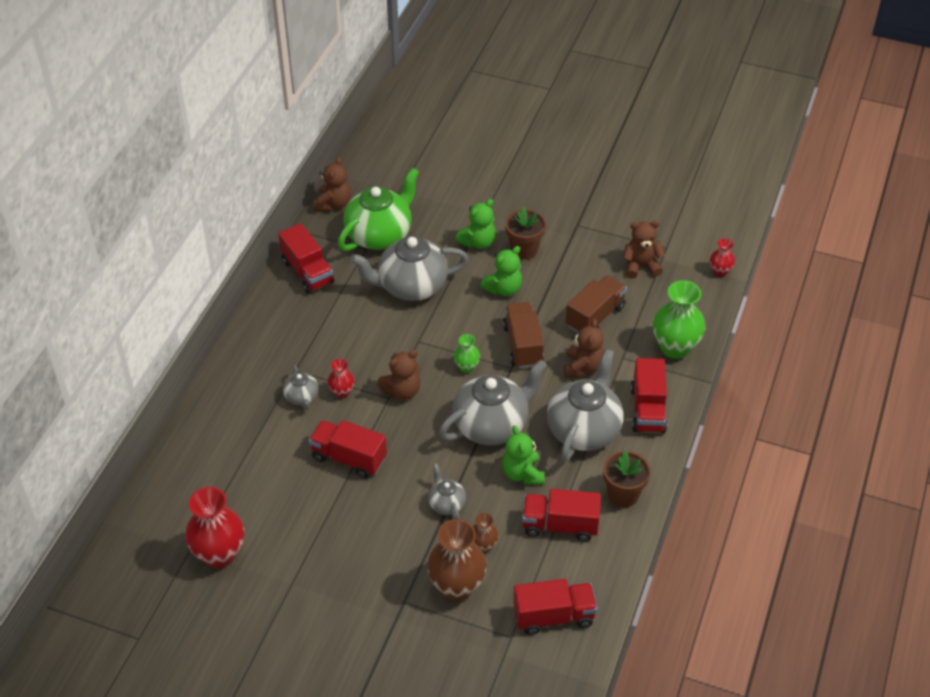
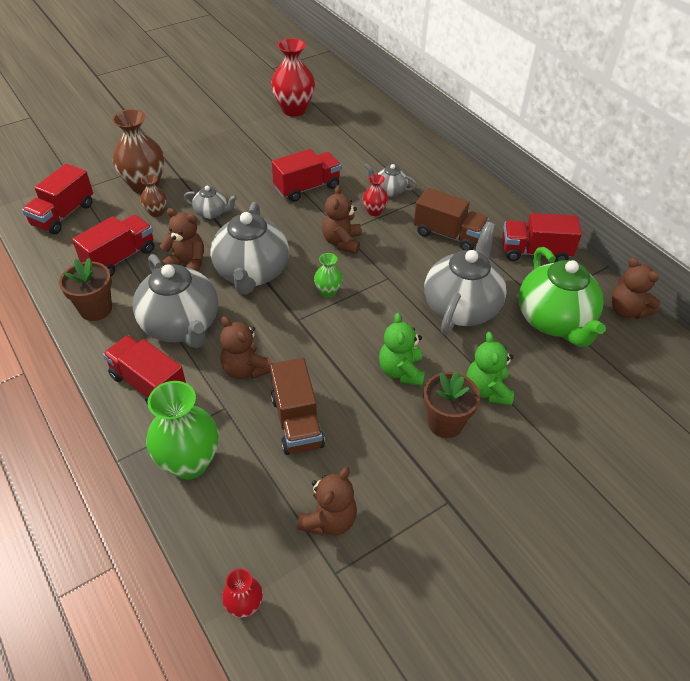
camera: 125 degrees right, 0 degrees up
green teddy bear [502,425,545,484] -> brown teddy bear [160,208,204,272]
brown truck [503,302,544,368] -> brown truck moved to [414,188,489,250]

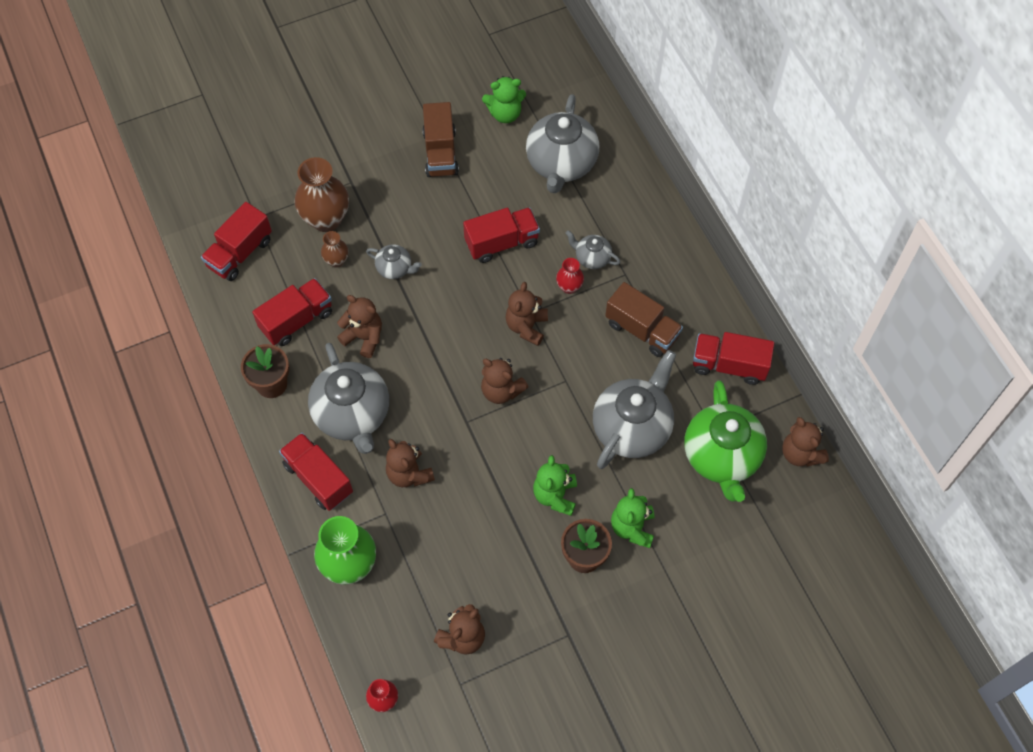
camera: 10 degrees right, 15 degrees up
grey teapot [210,202,289,294] -> grey teapot moved to [526,94,599,193]
brown truck [270,358,325,455] -> brown truck moved to [423,102,459,177]
red vase [271,38,315,117] -> green teddy bear [482,76,526,123]
green vase [314,253,343,297] -> brown teddy bear [481,358,528,404]

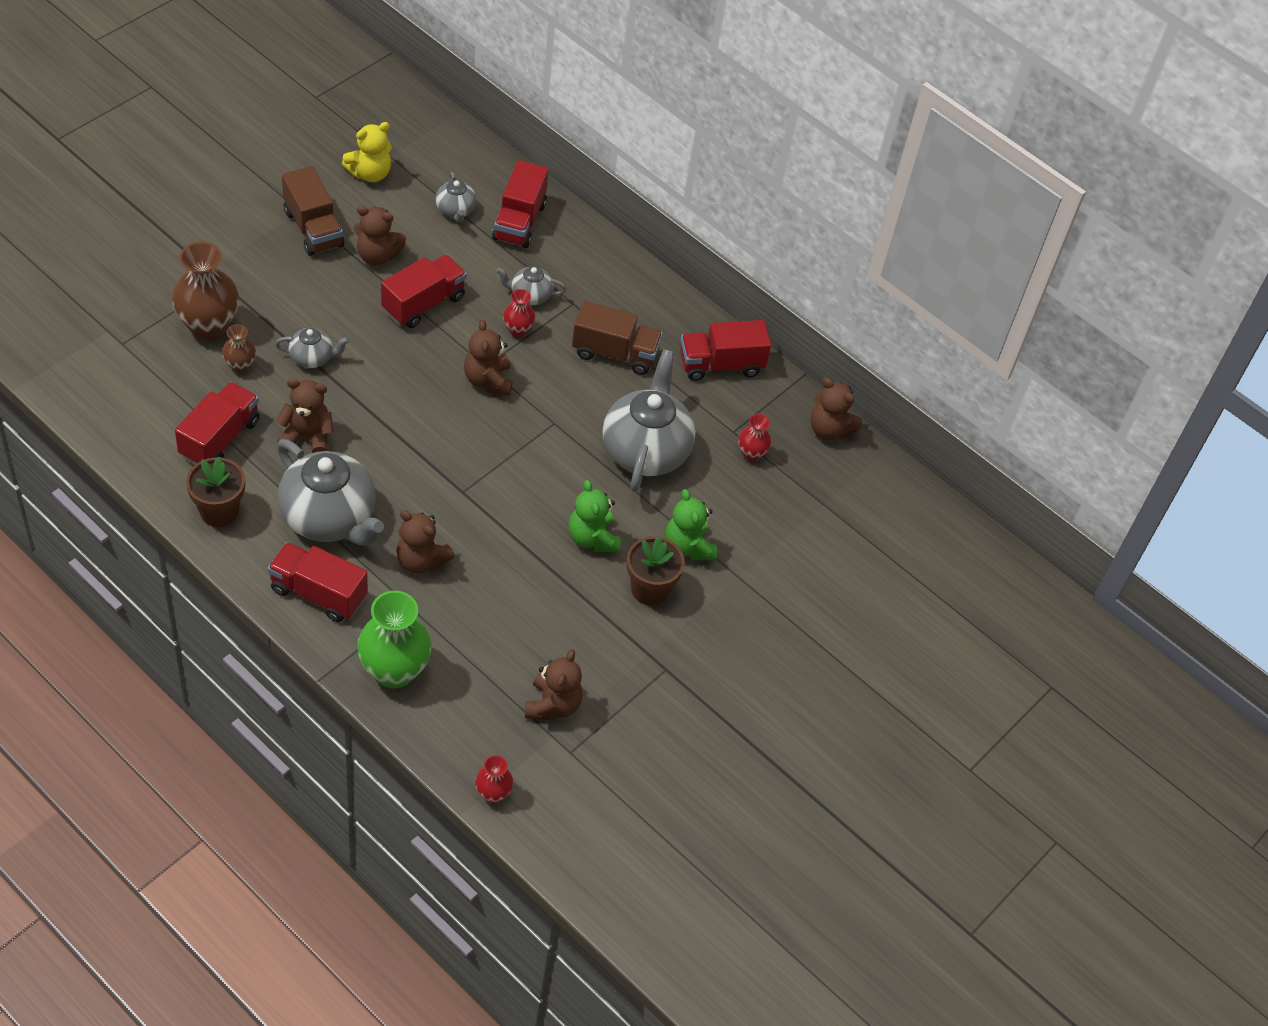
camera: 30 degrees left, 10 degrees down
red truck [201,202,272,281] -> red truck moved to [492,160,549,248]
brown teddy bear [481,358,528,404] -> brown teddy bear moved to [354,206,406,265]
green teddy bear [482,76,526,123] -> yellow teddy bear [342,122,392,182]
grey teapot [526,94,599,193] -> grey teapot [436,172,476,223], size x0.48
green teapot [684,380,767,502] -> red vase [738,414,771,461]

